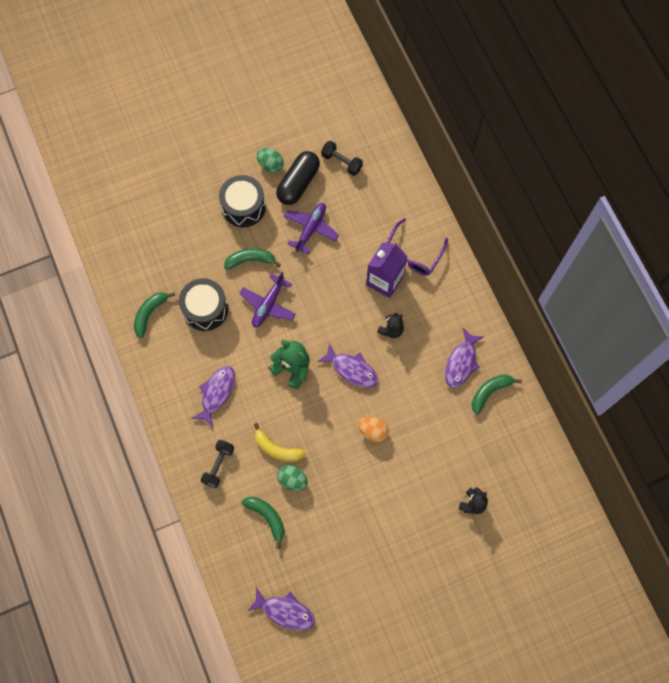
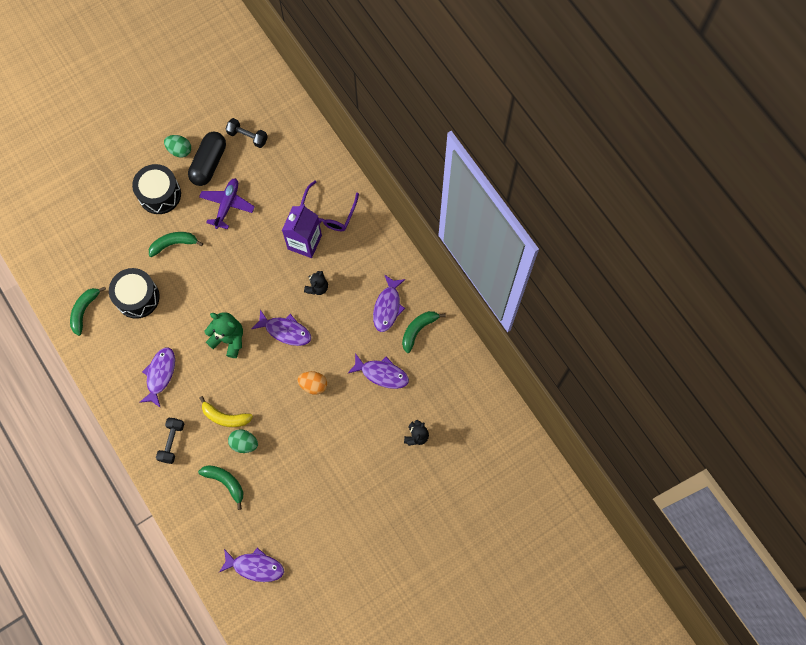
camera: 10 degrees left, 0 degrees up
purple plane [239,272,296,327] -> none
none -> purple fish [348,353,409,389]

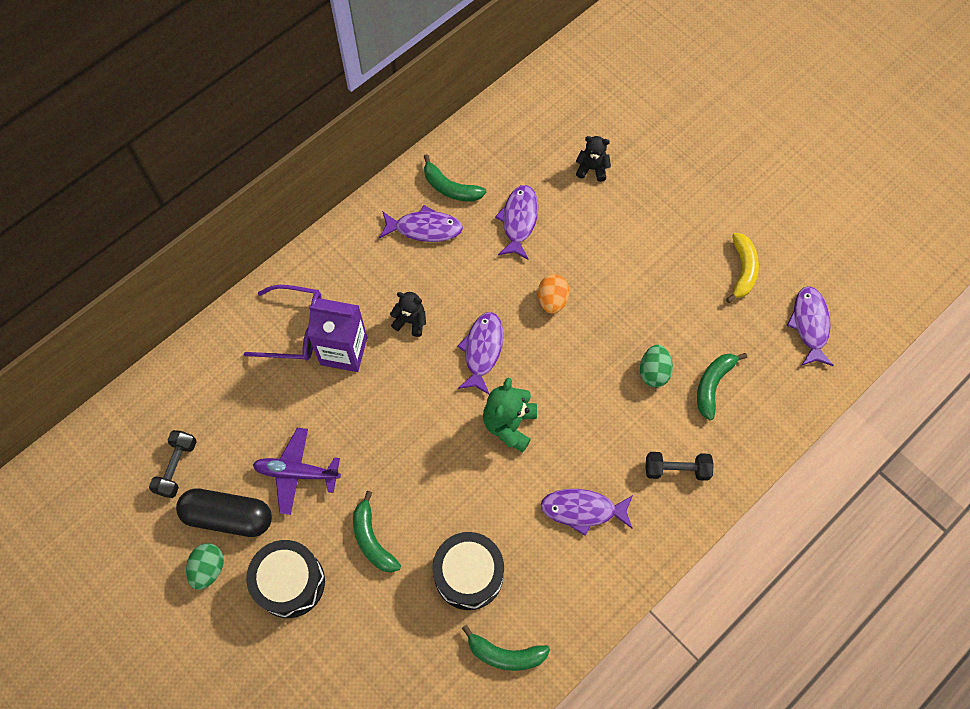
camera: 100 degrees left, 5 degrees down
yellow banana [200,396,253,427] -> yellow banana moved to [726,233,759,303]

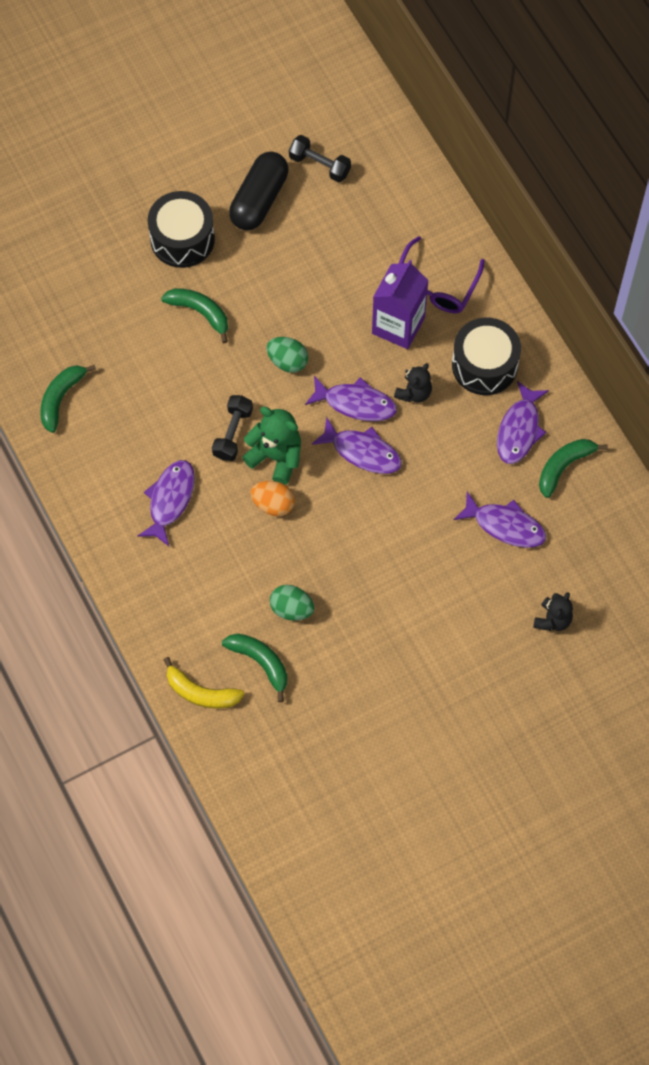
camera: 105 degrees right, 0 degrees up
green egg [186,543,224,590] -> green egg moved to [267,337,308,373]
purple plane [253,428,341,515] -> none
green banana [353,491,401,573] -> green banana turned 45 degrees clockwise [161,288,228,343]
black drum [432,532,504,610] -> black drum moved to [452,318,521,395]
orange egg [538,274,569,314] -> orange egg moved to [250,481,295,516]
black dumbbell [646,452,714,481] -> black dumbbell moved to [212,395,253,461]
yellow banana [726,233,759,303] -> yellow banana moved to [164,657,244,709]
purple fish [787,286,834,366] -> purple fish moved to [305,376,397,421]

